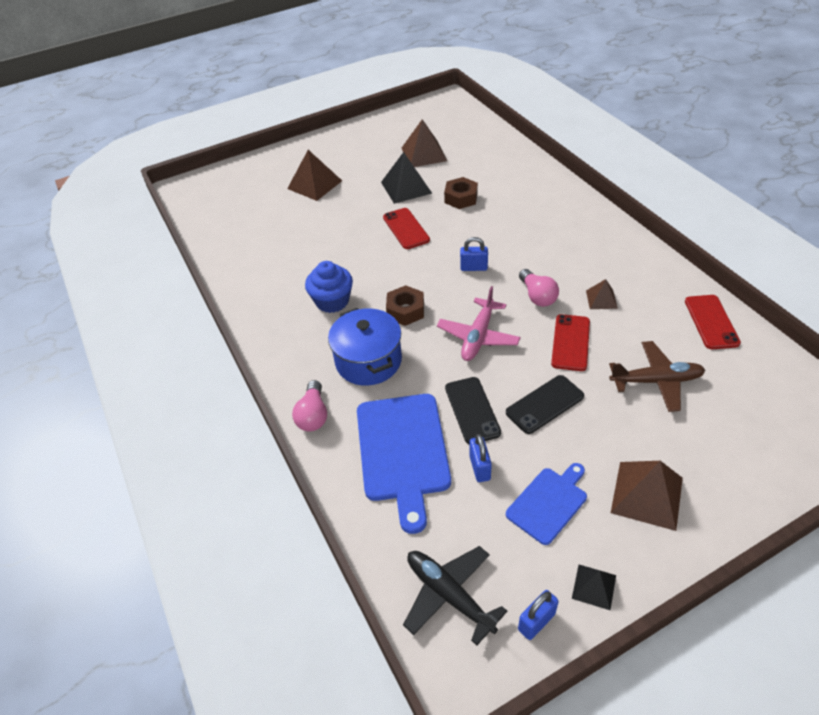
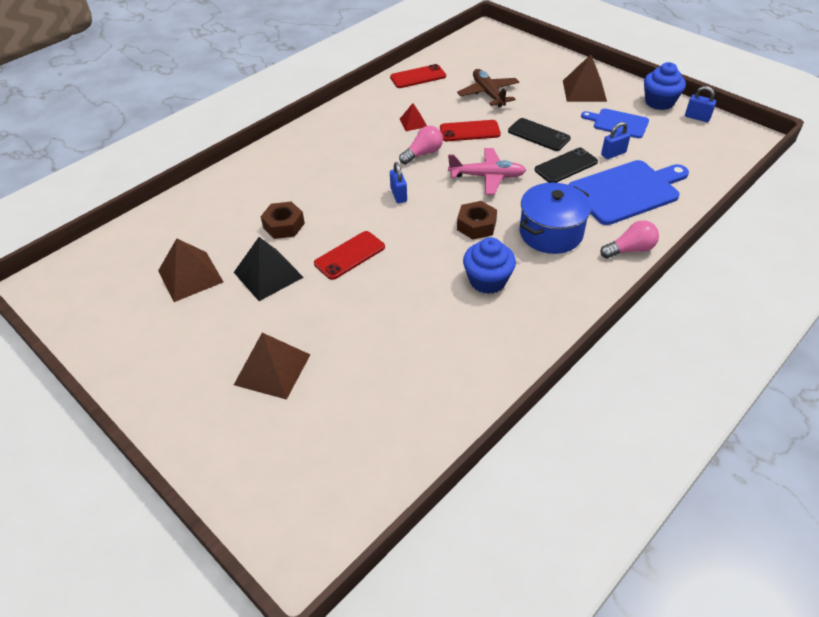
camera: 110 degrees left, 0 degrees up
black plane [403,546,507,646] -> none
black pyramid [572,565,616,610] -> blue cupcake [644,62,686,110]
brown pyramid [586,279,618,309] -> red pyramid [400,103,427,131]

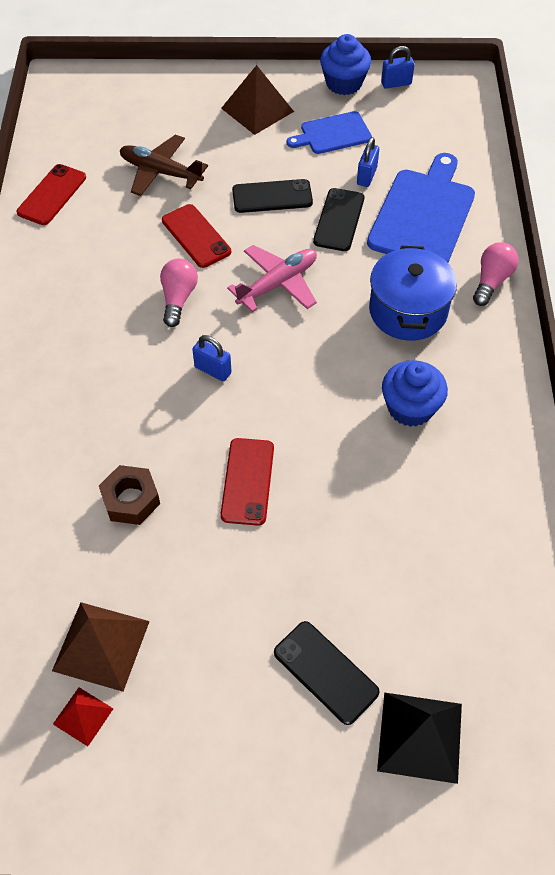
camera: 45 degrees left, 10 degrees up
black pyramid [234,237,304,301] -> black pyramid moved to [377,692,462,784]
brown pyramid [234,333,310,400] -> black phone [274,621,380,725]
red pyramid [400,103,427,131] -> red pyramid moved to [53,687,114,746]
red phone [440,120,501,141] -> red phone turned 75 degrees counterclockwise [162,204,231,268]
brown nut [457,201,497,240] -> none

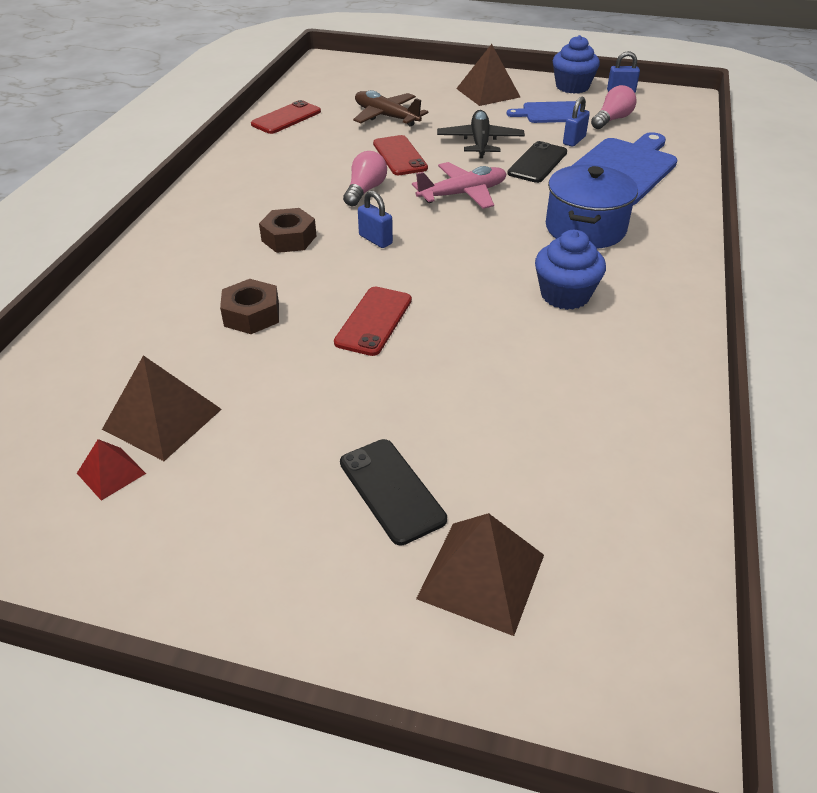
camera: 15 degrees right, 15 degrees down
black phone [232,179,313,213] -> black plane [437,110,525,158]
black pyramid [377,692,462,784] -> brown pyramid [416,513,544,636]
pink light bulb [473,242,519,306] -> pink light bulb moved to [591,85,636,129]
none -> brown nut [259,208,316,253]

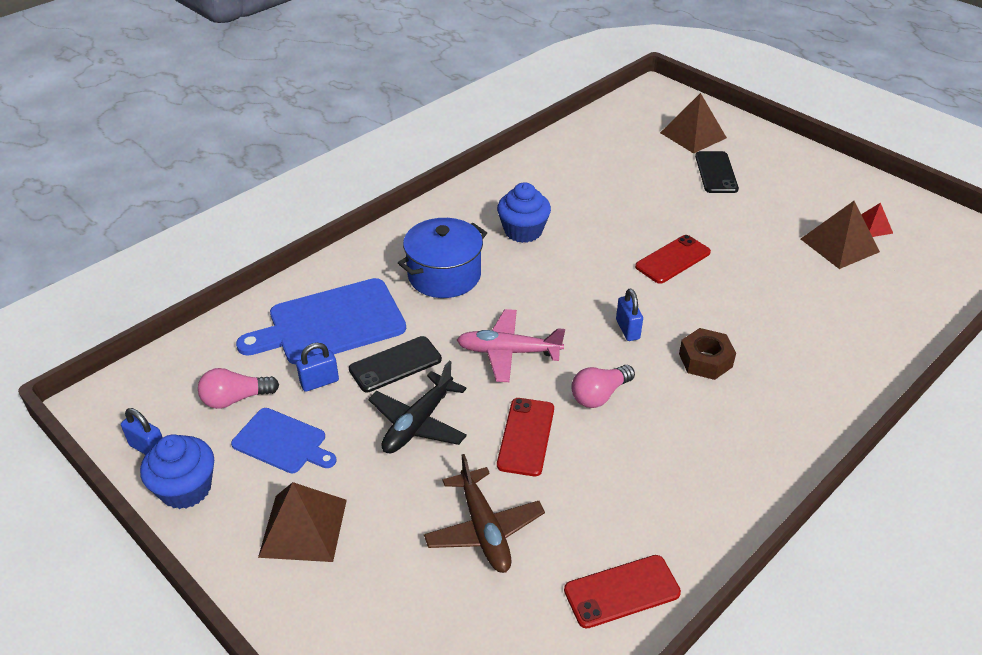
camera: 150 degrees left, 0 degrees up
brown nut [220,279,279,334] -> none

